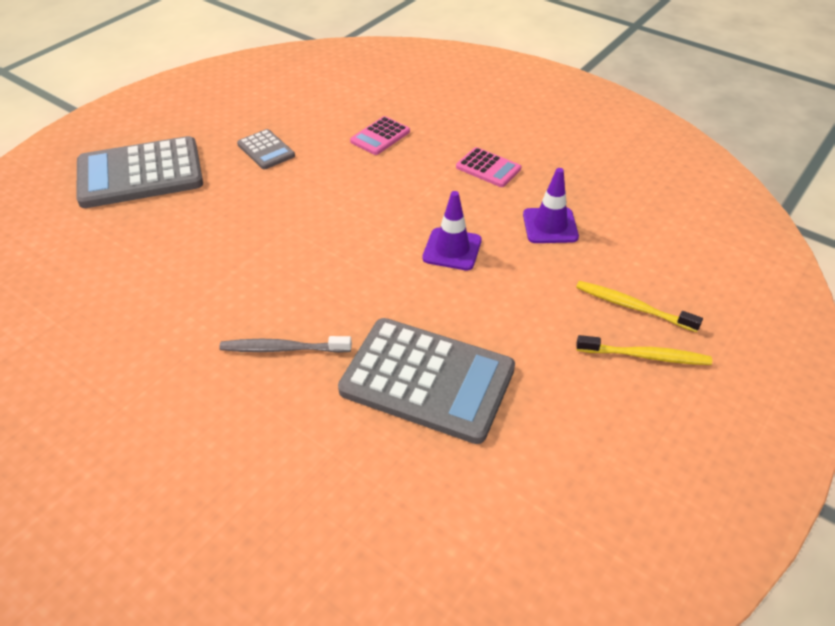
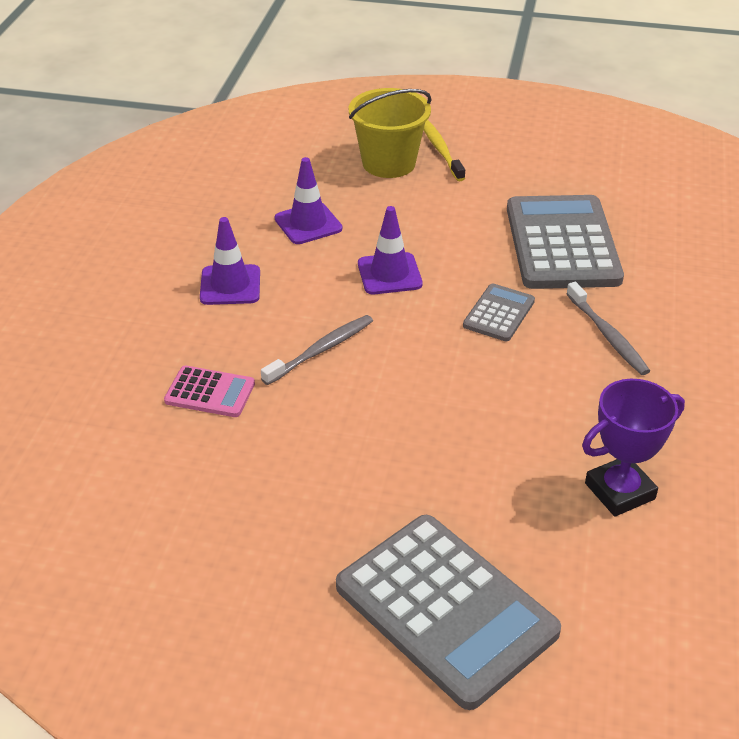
camera: 115 degrees left, 5 degrees down
grey calculator [237,129,295,169] -> grey calculator moved to [463,283,535,341]
pink calculator [456,147,521,187] -> purple traffic cone [200,217,260,305]
yellow toothbrush [576,281,703,332] -> yellow bucket [349,88,432,178]
none -> grey toothbrush [261,315,373,385]
none -> purple trophy [582,379,685,516]

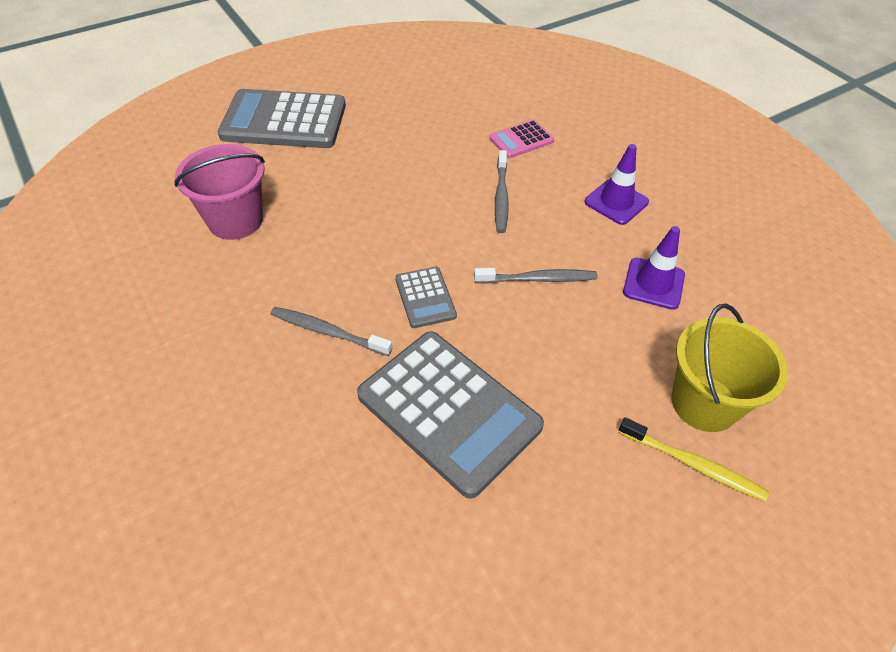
camera: 135 degrees right, 10 degrees up
purple traffic cone [358,206,423,294] -> grey toothbrush [474,268,598,284]
purple trophy [582,379,685,516] -> pink bucket [174,144,265,240]

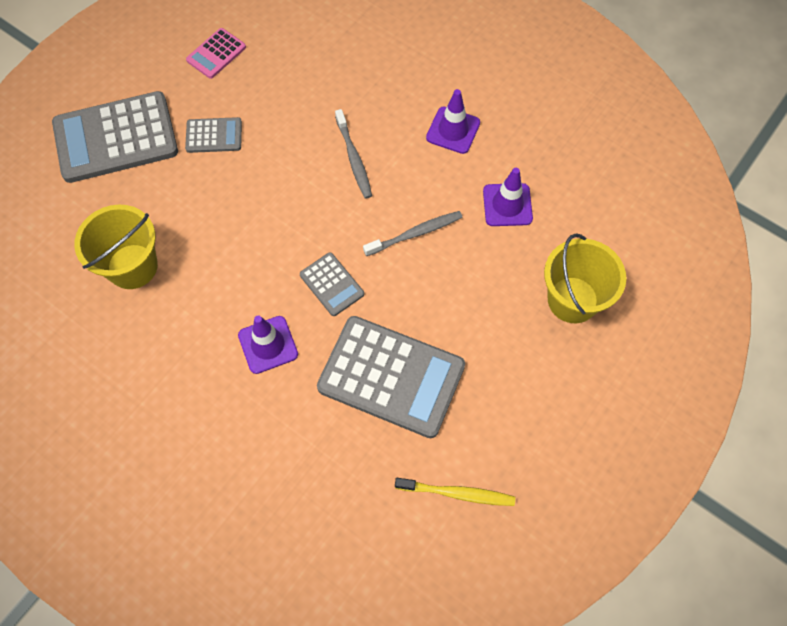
camera: 20 degrees left, 15 degrees up
pink bucket [174,144,265,240] -> yellow bucket [74,204,158,289]
grey toothbrush [271,307,392,356] -> purple traffic cone [238,316,298,374]
pink calculator [489,120,554,158] -> pink calculator moved to [186,28,246,79]
yellow toothbrush [619,417,769,502] -> yellow toothbrush moved to [395,478,515,506]
none -> grey calculator [185,117,242,153]

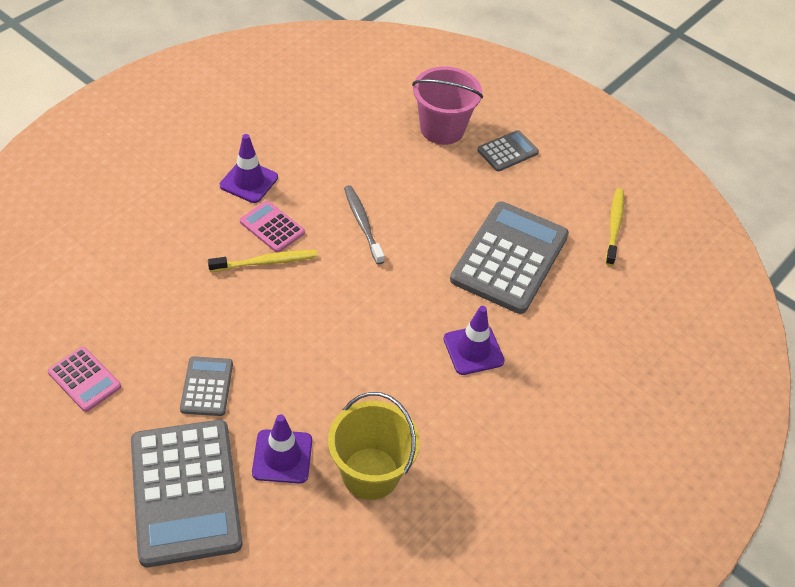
camera: 90 degrees left, 15 degrees down
grey calculator [300,252,364,316] -> grey calculator moved to [477,130,539,172]
grey toothbrush [335,109,372,199] -> yellow toothbrush [208,250,318,272]
purple traffic cone [483,168,533,226] -> purple traffic cone moved to [252,414,312,484]
yellow bucket [544,233,626,323] -> pink bucket [412,67,483,145]
none -> pink calculator [240,201,305,253]

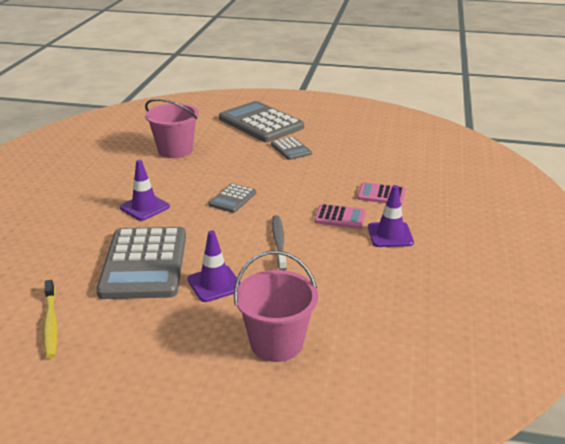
camera: 155 degrees right, 20 degrees down
pink calculator [48,347,121,412] -> pink calculator moved to [357,182,406,205]
yellow toothbrush [208,250,318,272] -> none
purple traffic cone [252,414,312,484] -> purple traffic cone moved to [187,230,241,302]
yellow bucket [328,392,420,500] -> pink bucket [145,99,199,158]
grey toothbrush [344,185,385,265] -> grey toothbrush turned 135 degrees counterclockwise [272,215,287,270]
grey calculator [477,130,539,172] -> grey calculator moved to [208,183,256,213]

